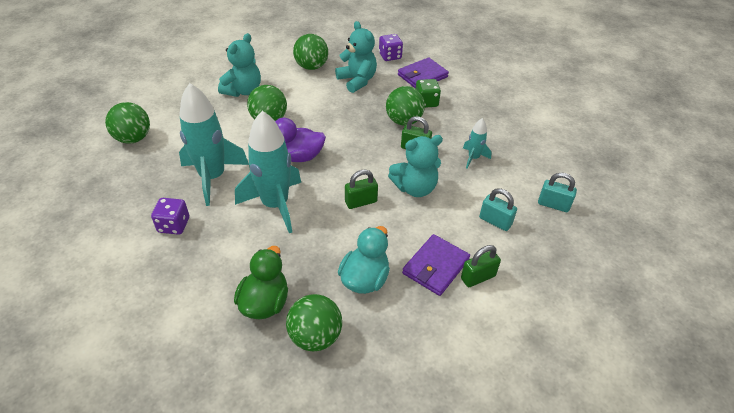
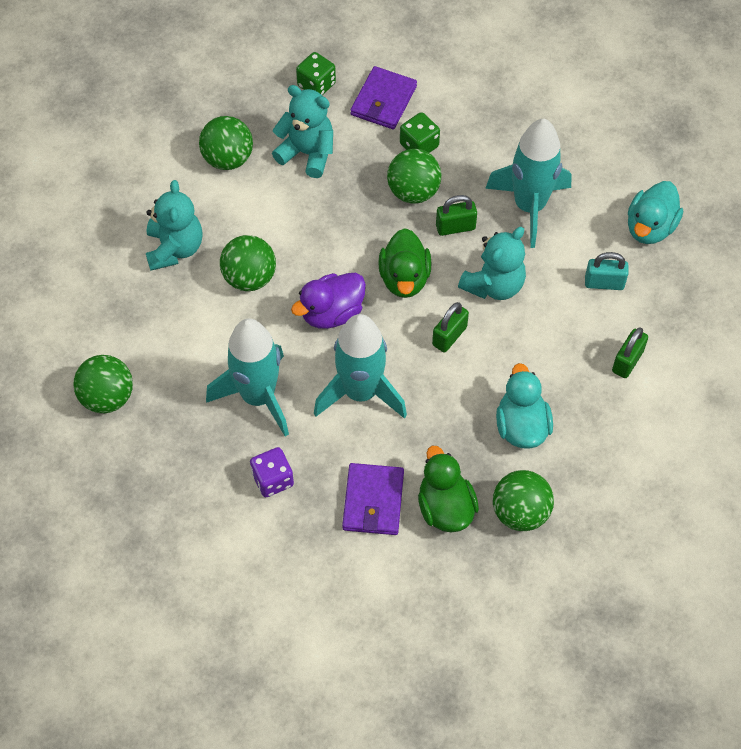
camera: 30 degrees left, 15 degrees up
purple dice [379,34,403,61] -> green dice [296,52,336,95]
purple wallet [402,234,470,296] -> purple wallet moved to [342,463,404,535]
turquoise rocket [463,118,492,168] -> turquoise rocket [485,119,571,248], size x2.11
turquoise padlock [538,173,577,212] -> turquoise duck [628,181,683,244]
none -> green duck [378,228,432,298]

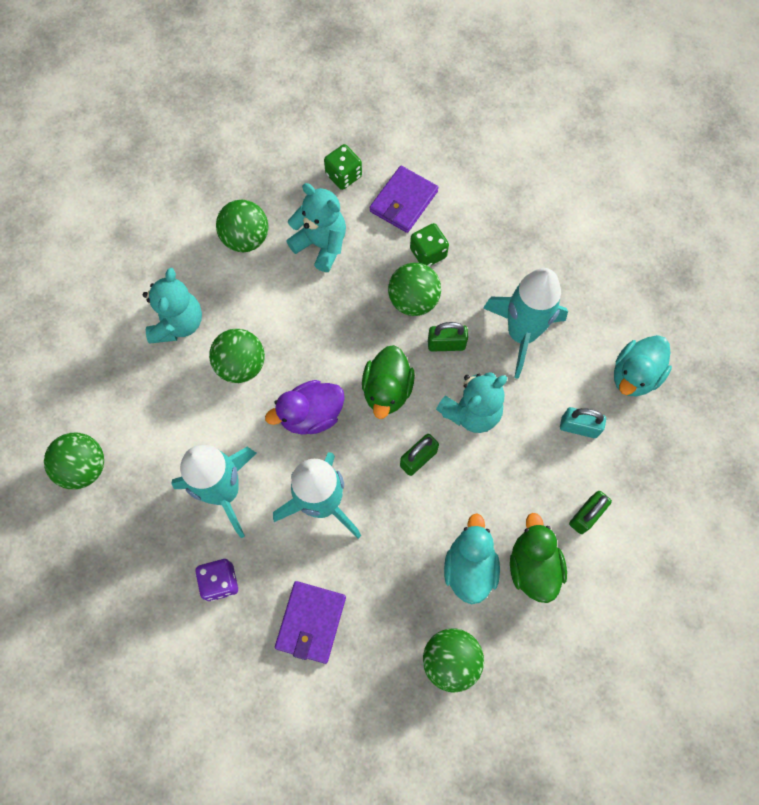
camera: 10 degrees right, 10 degrees up
green duck [418,446,479,532] -> green duck moved to [510,513,567,603]

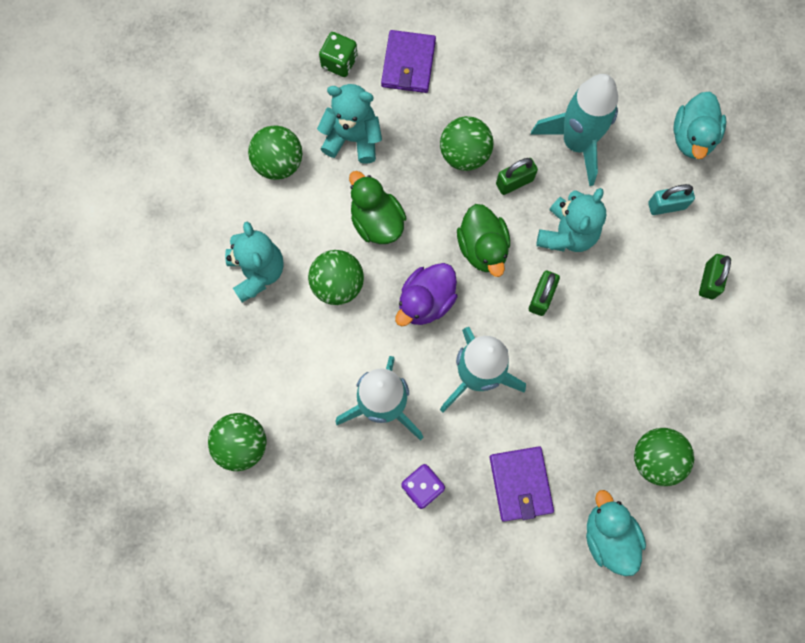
camera: 25 degrees left, 5 degrees up
green dice [410,223,449,266] -> none
turquoise duck [444,513,500,604] -> turquoise duck moved to [586,490,646,576]
green duck [510,513,567,603] -> green duck moved to [349,171,406,244]

